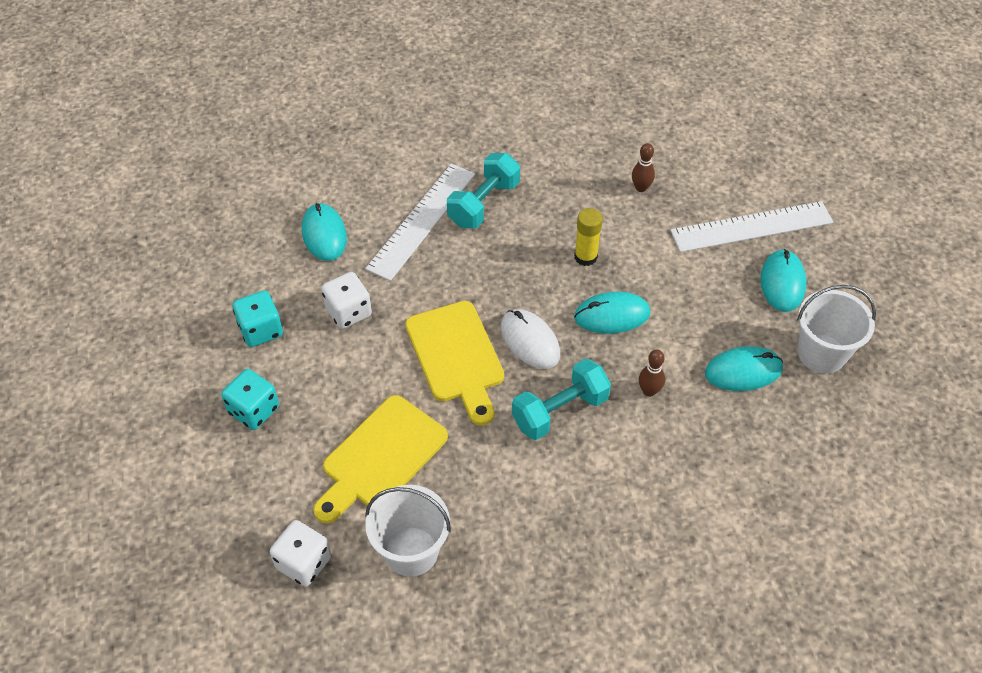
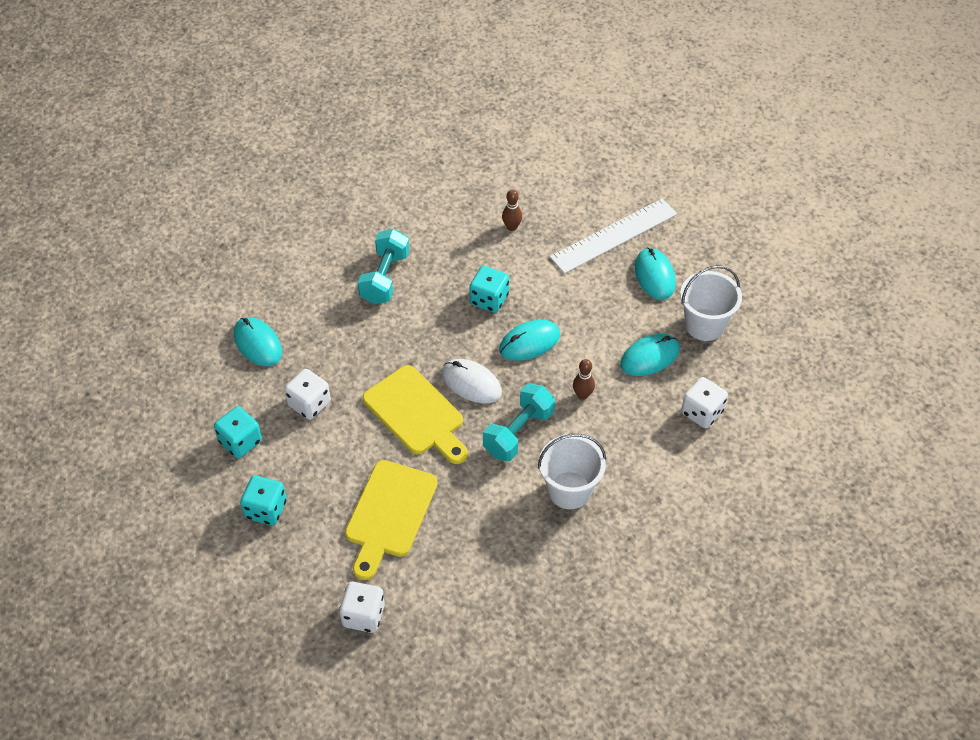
camera: 20 degrees left, 0 degrees up
white ruler [365,164,475,281] -> none
white bucket [365,485,451,577] -> white bucket moved to [538,434,606,509]
yellow glue stick [574,208,603,266] -> turquoise dice [469,266,509,313]
none -> white dice [681,377,728,428]

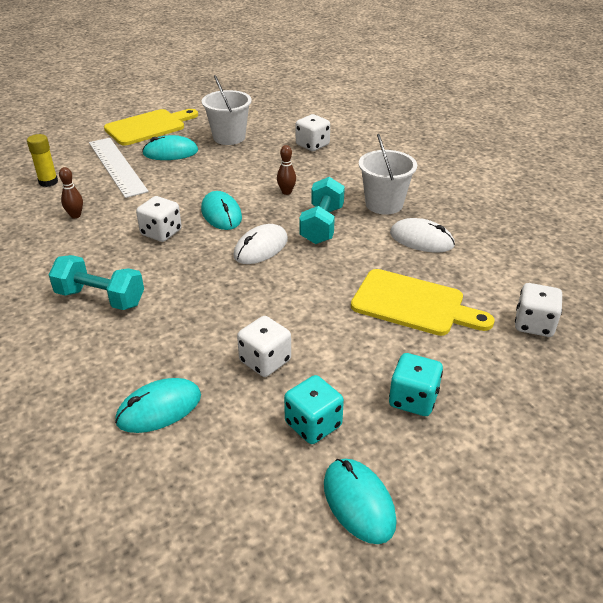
camera: 85 degrees left, 15 degrees down
yellow cutting board [363,365,468,464] -> yellow cutting board moved to [104,109,198,146]
turquoise dice [469,266,509,313] -> white dice [136,196,182,242]
turquoise dumbbell [483,384,555,461] -> turquoise dumbbell turned 60 degrees clockwise [299,177,345,244]
turquoise mouse [620,334,680,376] -> turquoise mouse moved to [324,459,397,544]
none -> yellow glue stick [27,134,58,187]
none -> white mouse [390,218,455,253]

